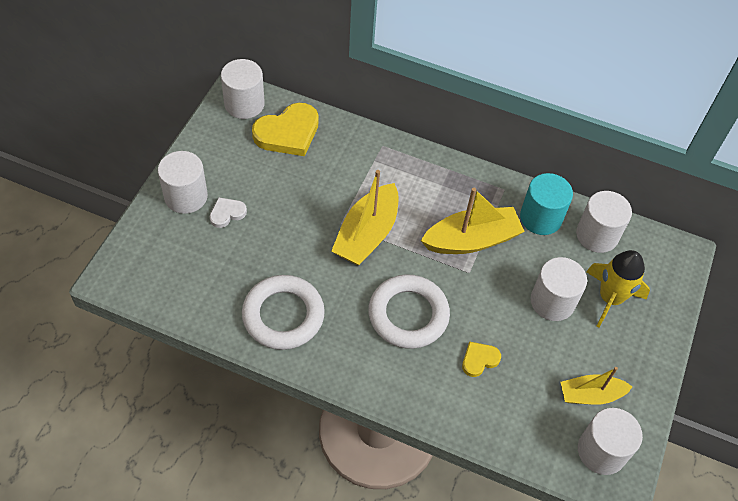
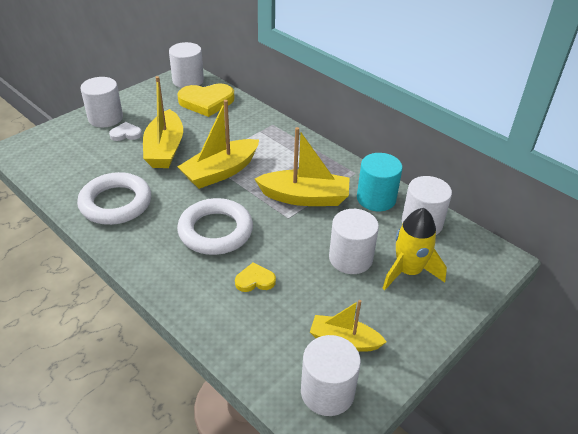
camera: 25 degrees right, 15 degrees down
none -> yellow boat [143,76,183,168]

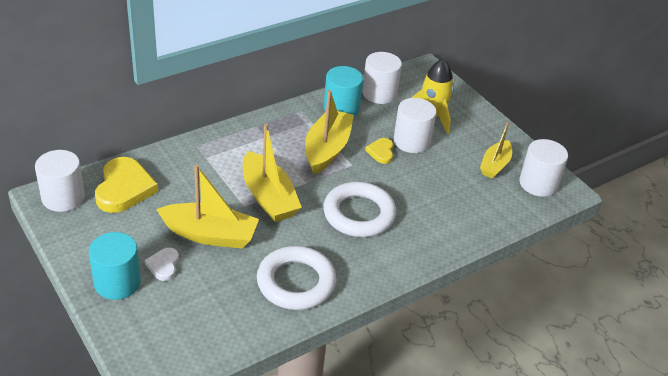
camera: 80 degrees left, 0 degrees up
white cylinder [80,77,123,127] -> turquoise cylinder [89,232,141,300]
yellow heart [235,262,276,292] -> yellow heart moved to [365,138,394,164]

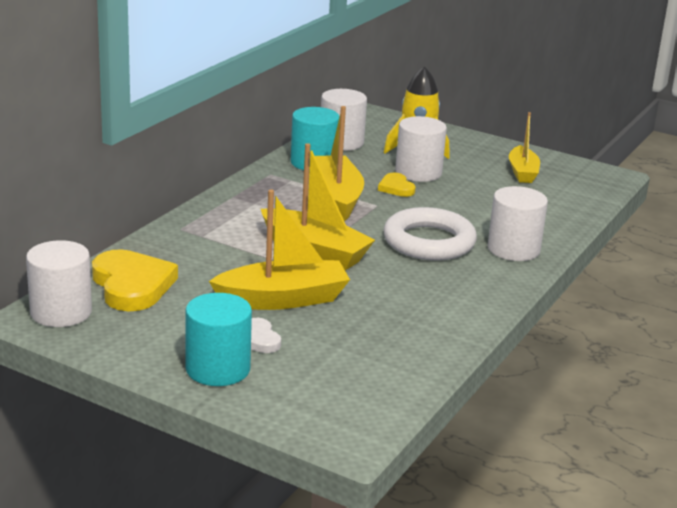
camera: 25 degrees left, 15 degrees down
white ring [257,246,336,310] -> none
white cylinder [519,139,568,197] -> white cylinder moved to [488,186,548,261]

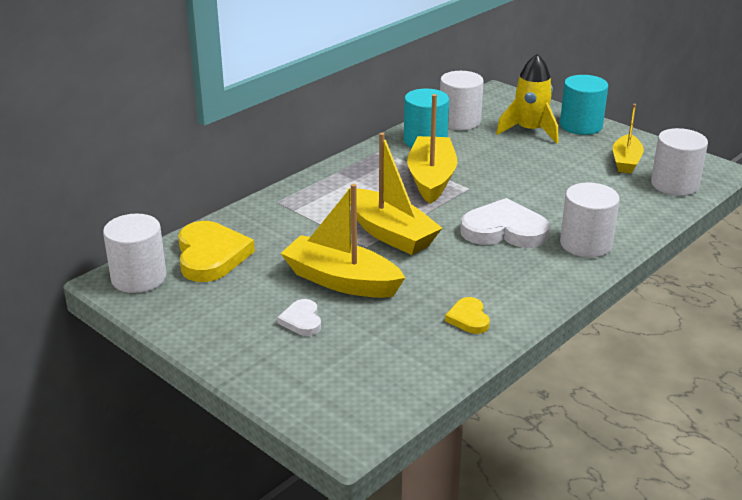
camera: 15 degrees right, 5 degrees up
turquoise cylinder [185,293,252,386] -> turquoise cylinder moved to [560,75,608,135]
yellow boat [209,190,350,310] -> yellow boat turned 150 degrees counterclockwise [281,184,405,298]
yellow heart [378,173,416,197] -> yellow heart moved to [445,297,490,334]
white ring [383,207,477,261] -> white heart [460,198,550,248]
white cylinder [395,116,447,182] -> white cylinder moved to [651,128,708,196]

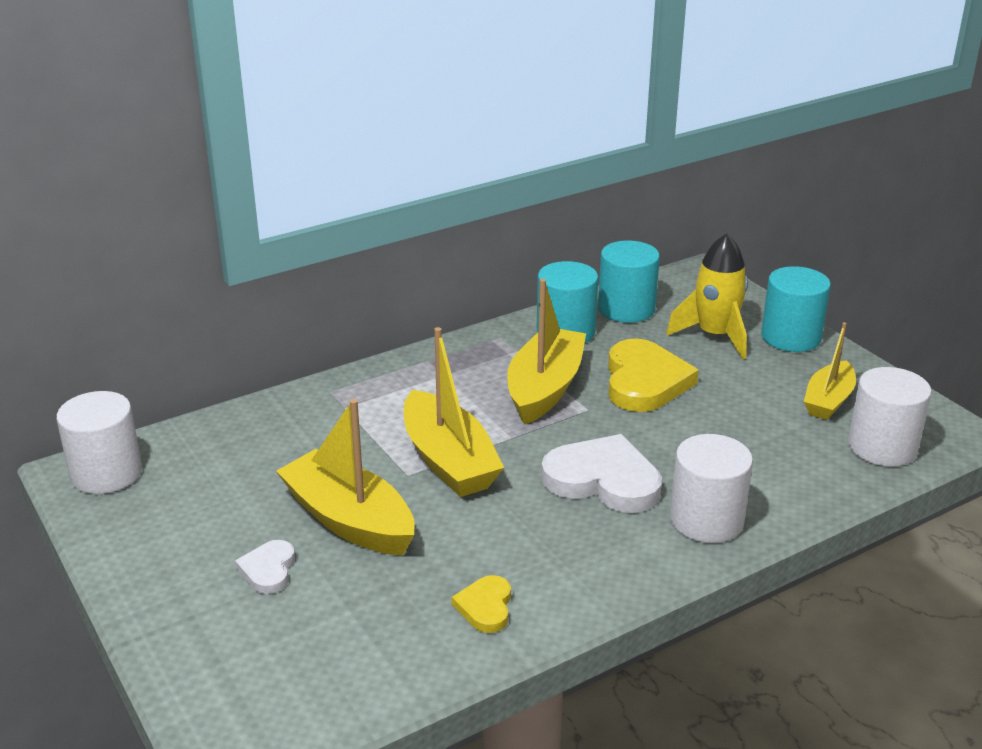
camera: 15 degrees right, 0 degrees up
yellow heart [178,221,255,282] -> yellow heart moved to [608,339,699,412]
white cylinder [440,71,484,130] -> turquoise cylinder [598,240,660,323]

